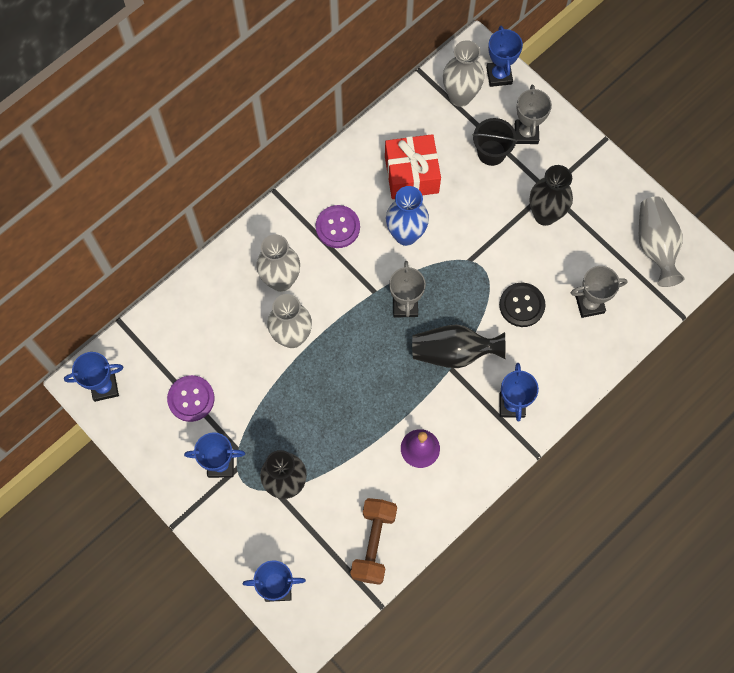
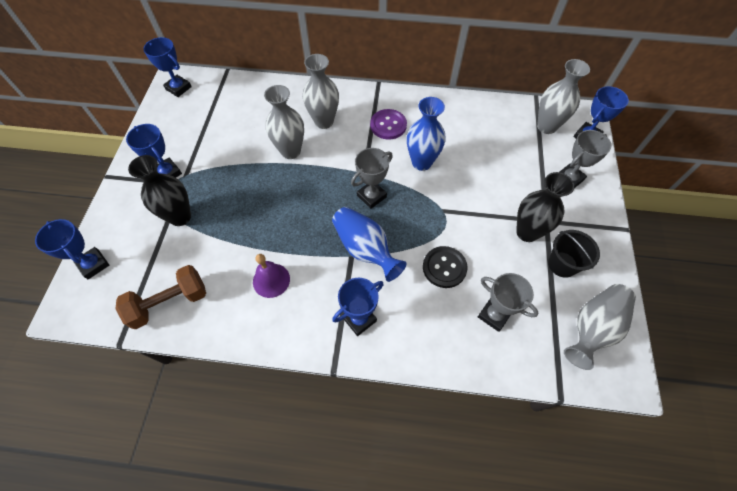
camera: 50 degrees right, 10 degrees down
purple button [167,375,214,422] -> none
red gift [385,134,441,199] -> none
black vase [412,324,506,368] -> blue vase [332,207,406,282]
black bucket [472,118,517,166] -> black bucket moved to [548,230,600,278]

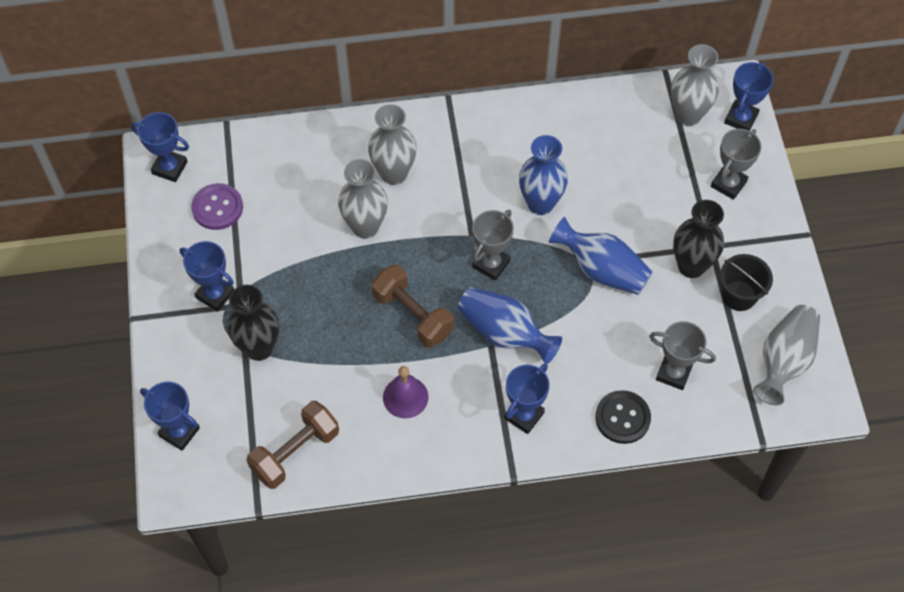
camera: 15 degrees left, 0 degrees up
purple button [370,109,407,140] -> purple button moved to [191,183,243,230]
black button [423,246,468,288] -> black button moved to [595,390,651,444]
none -> brown dumbbell [371,264,454,347]
none -> blue vase [549,217,653,295]

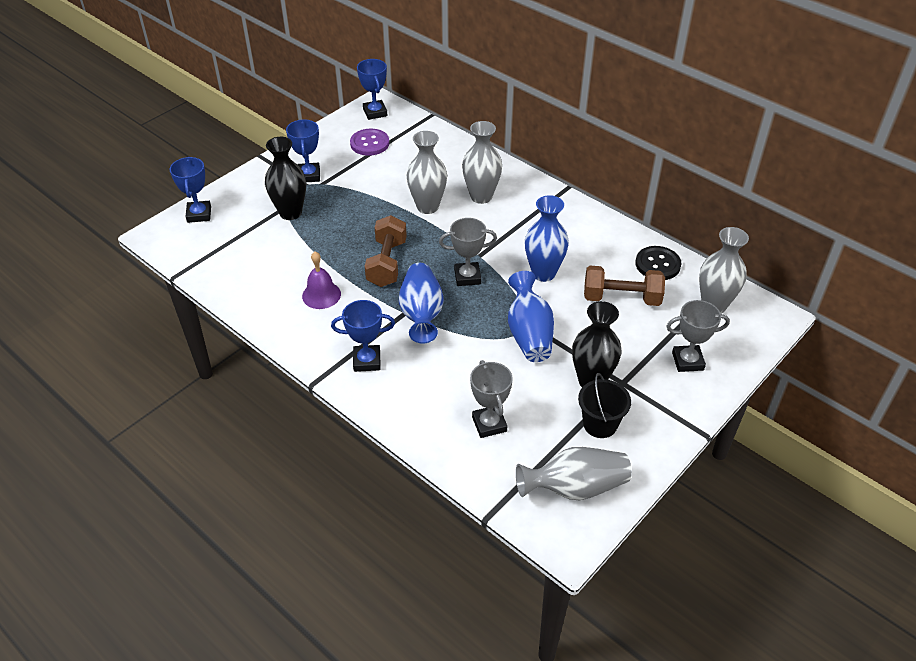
camera: 50 degrees right, 15 degrees down
brown dumbbell [247,401,339,489] -> brown dumbbell moved to [584,266,665,306]
black button [595,390,651,444] -> black button moved to [635,246,681,280]
blue trophy [724,62,773,131] -> none

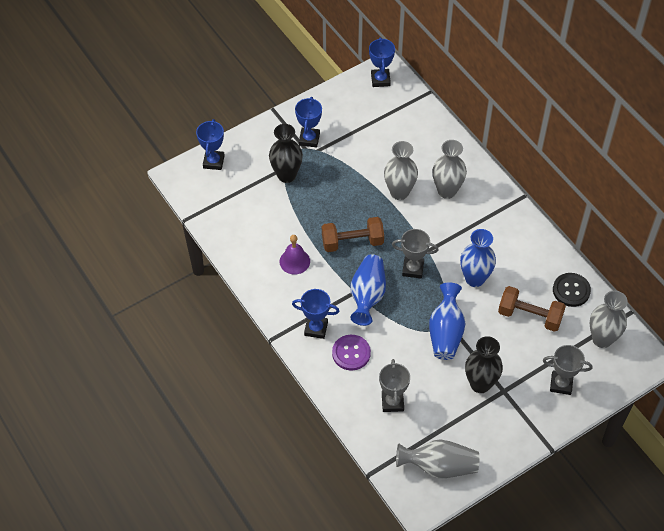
camera: 15 degrees right, 10 degrees up
purple button [350,129,389,156] -> purple button moved to [332,335,371,370]
brown dumbbell [365,215,407,287] -> brown dumbbell turned 60 degrees clockwise [322,217,384,252]
black bucket [578,373,631,438] -> none

